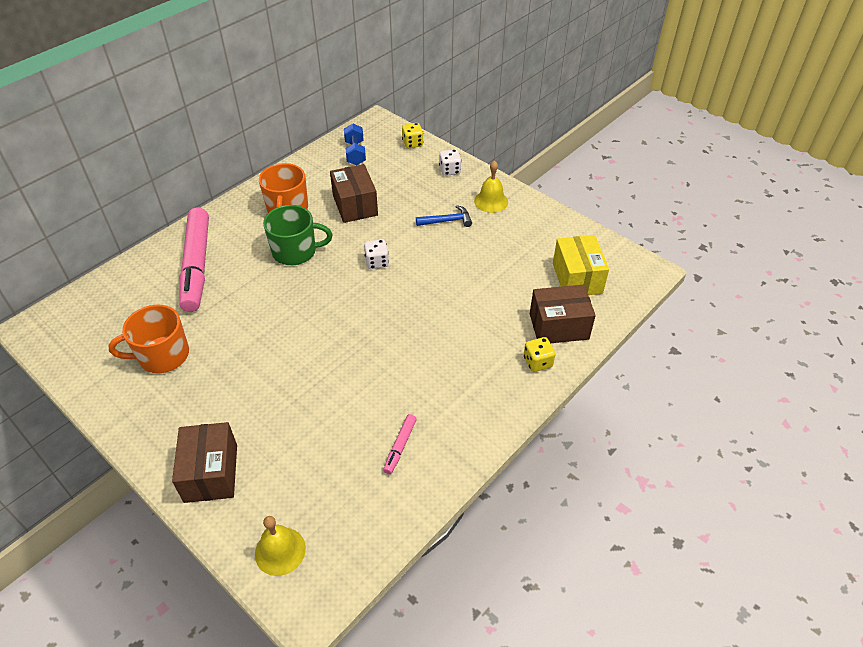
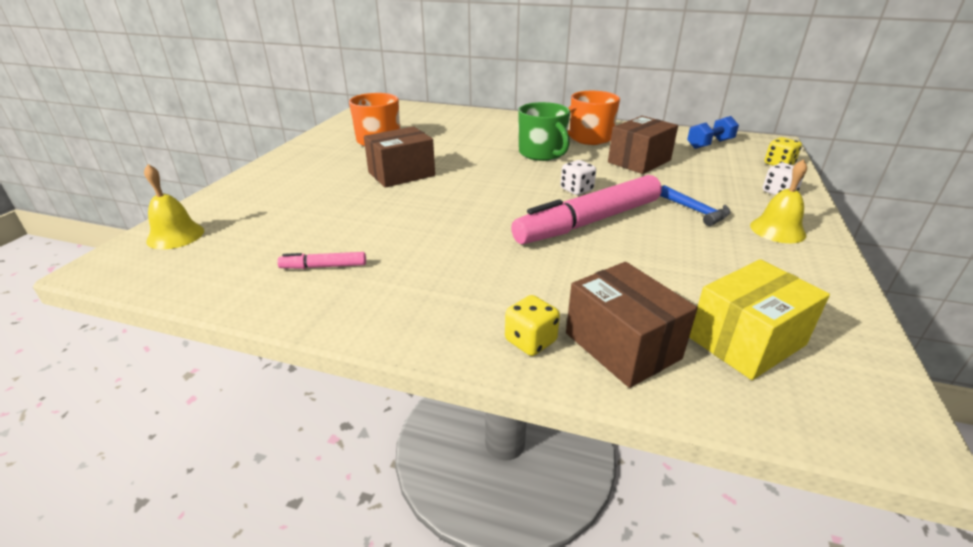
camera: 65 degrees right, 15 degrees down
brown box [172,422,237,503] -> brown box moved to [364,126,435,188]
pink marker [179,207,209,312] -> pink marker moved to [511,175,662,244]

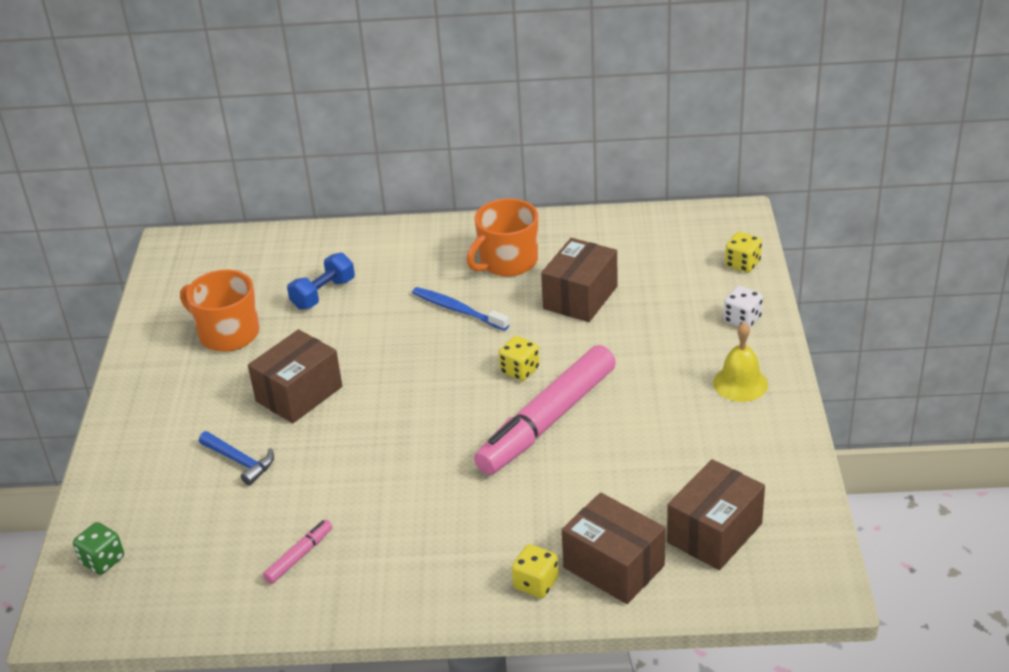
camera: 15 degrees left, 5 degrees up
yellow bell [144,164,204,249] -> green dice [73,522,124,575]
pink marker [277,252,366,269] -> pink marker turned 150 degrees clockwise [263,520,333,584]
green mug [518,102,570,161] -> blue toothbrush [412,287,509,331]
white dice [560,160,596,195] -> yellow dice [499,336,539,381]
blue hammer [660,185,730,226] -> blue hammer moved to [199,431,274,485]
blue dumbbell [687,116,739,149] -> blue dumbbell moved to [287,253,355,310]
yellow box [689,259,830,380] -> brown box [667,459,765,570]

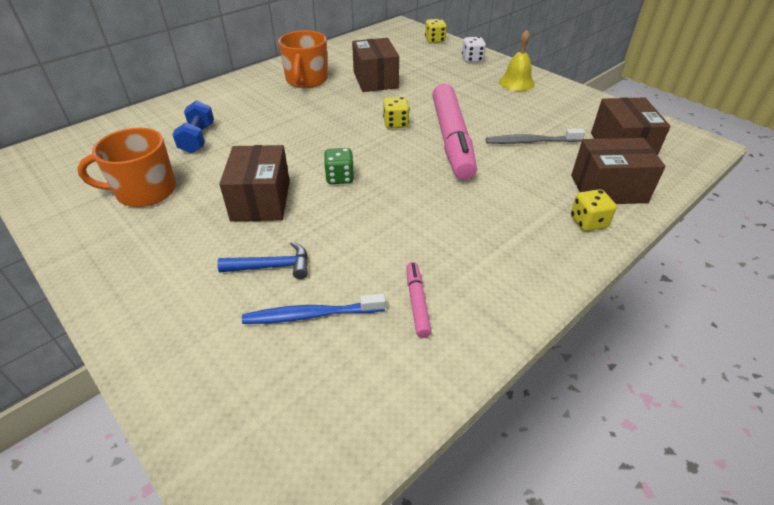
camera: 45 degrees left, 5 degrees up
green dice [73,522,124,575] -> green dice moved to [324,148,354,184]
blue toothbrush [412,287,509,331] -> blue toothbrush moved to [242,294,386,324]
none -> grey toothbrush [486,129,585,144]

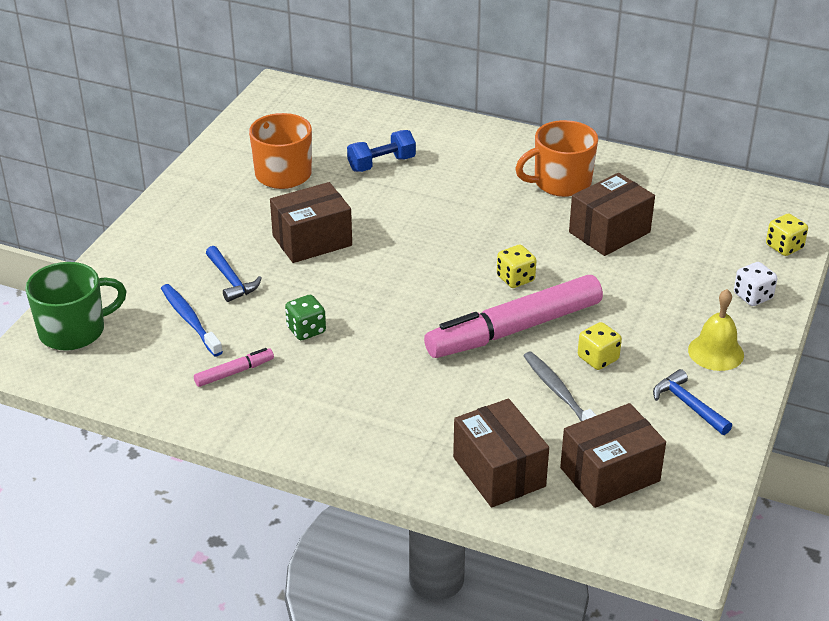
camera: 65 degrees right, 5 degrees down
green dice [324,148,354,184] -> green dice moved to [285,295,326,340]
yellow dice [571,189,617,231] -> yellow dice moved to [578,322,622,370]
none -> green mug [25,262,126,351]
none -> blue hammer [653,369,732,435]

